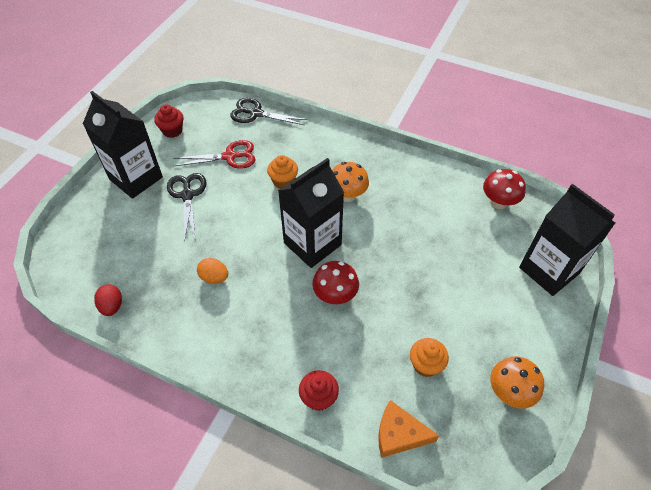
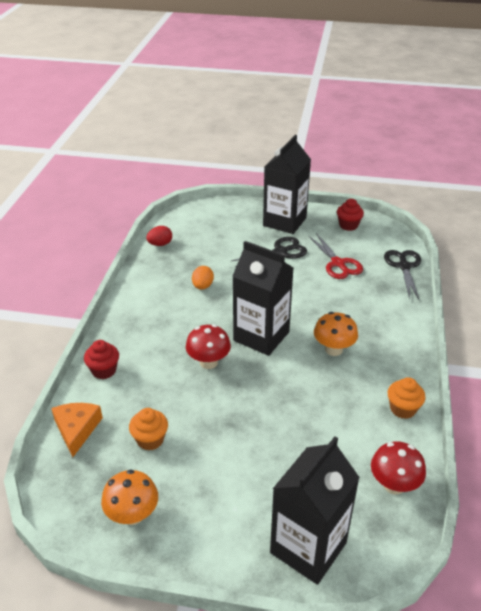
camera: 75 degrees right, 15 degrees down
orange cupcake [267,155,298,189] -> orange cupcake moved to [388,377,425,419]

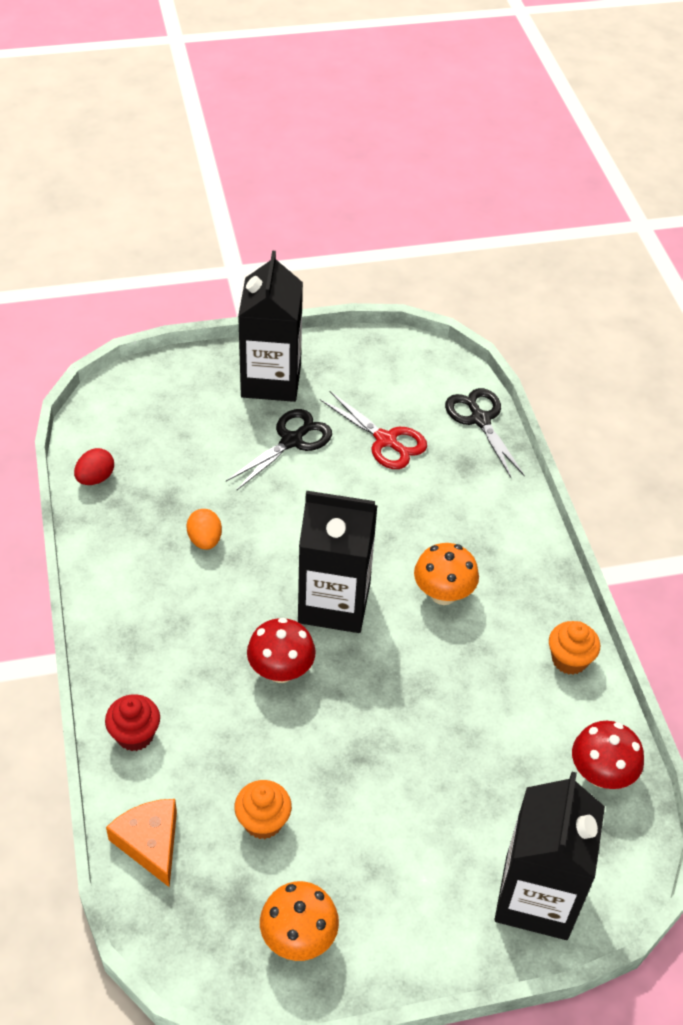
camera: 25 degrees left, 10 degrees up
red cupcake [337,199,364,231] -> none

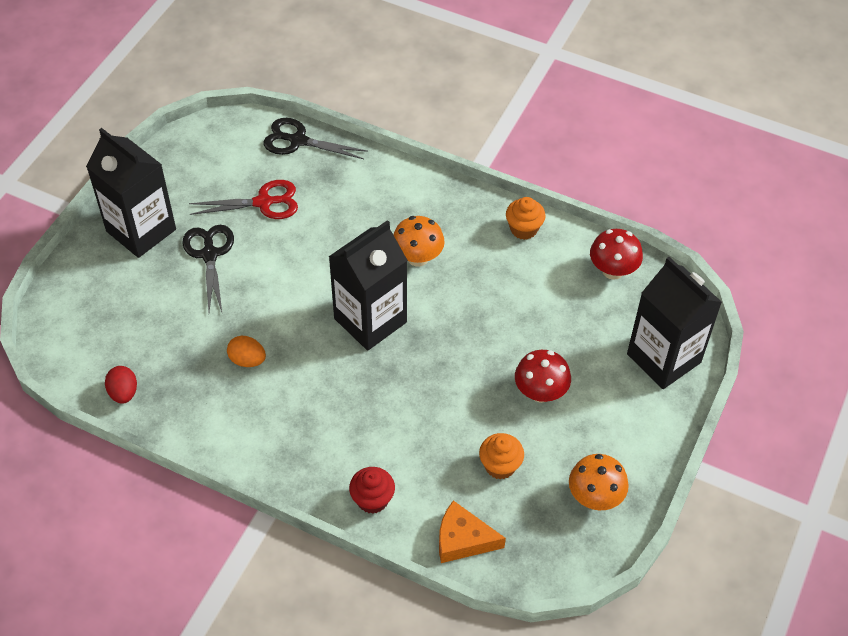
camera: 50 degrees left, 5 degrees up
red mushroom [247,618,316,683] -> red mushroom moved to [515,350,571,403]

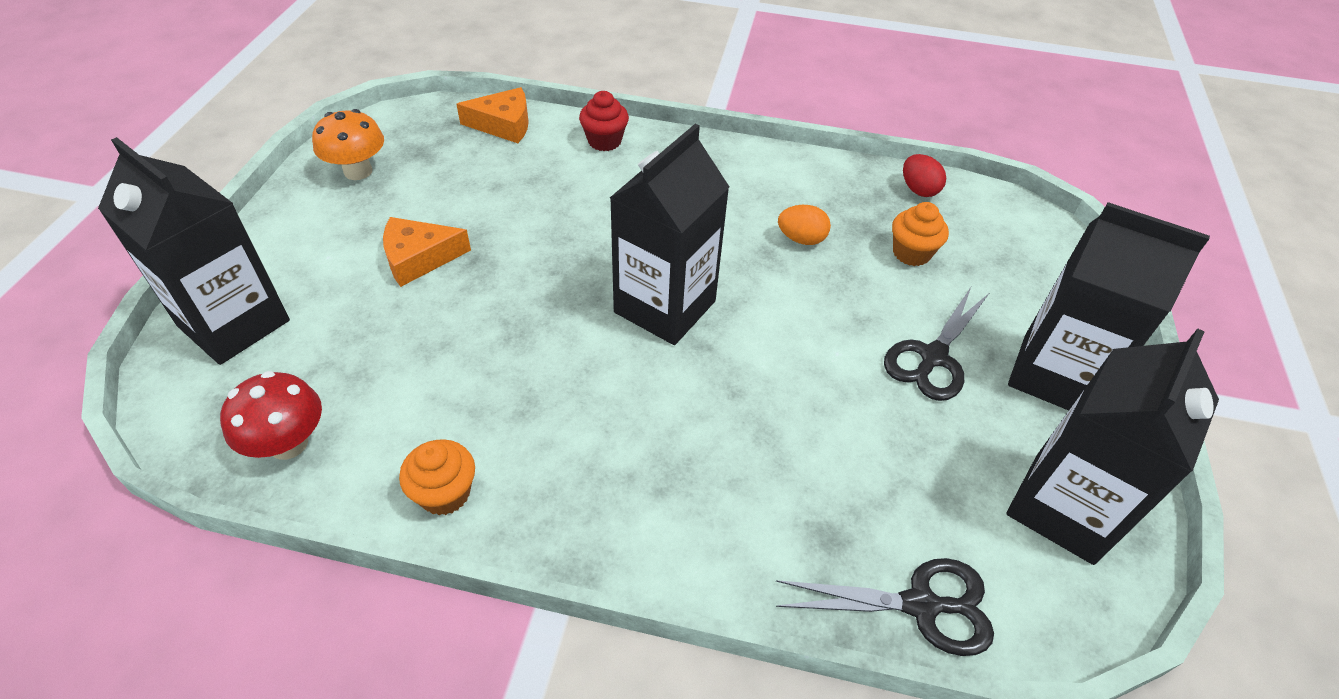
camera: 165 degrees right, 5 degrees down
black scissors [182,225,234,312] -> black scissors turned 60 degrees clockwise [884,287,989,401]
red scissors [189,180,298,219] -> none
orange mushroom [393,216,445,267] -> none
orange cupcake [479,433,524,479] -> orange cupcake moved to [892,202,949,266]
red mushroom [515,350,571,403] -> orange cheese [383,217,471,287]
none -> black carton [1006,329,1219,565]

